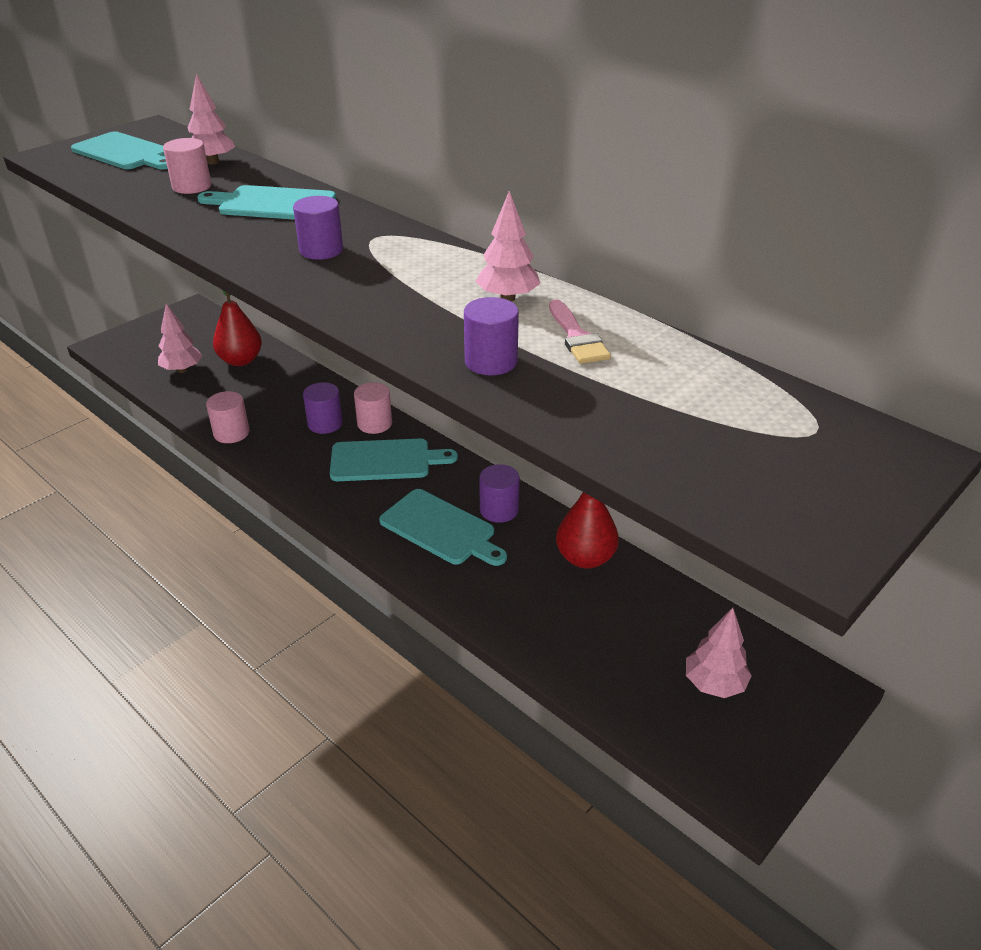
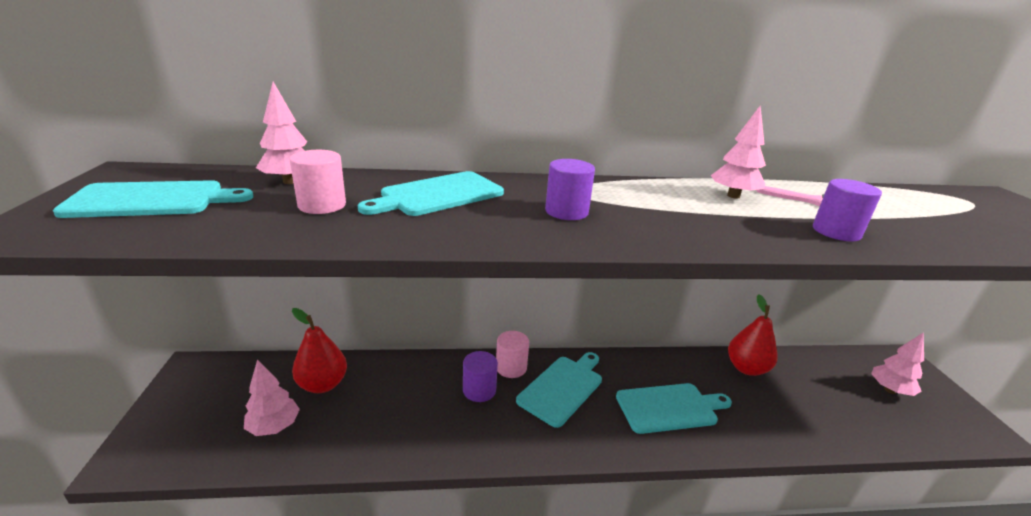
camera: 50 degrees left, 10 degrees down
pink cylinder [206,391,249,443] -> none
purple cylinder [479,464,520,523] -> none

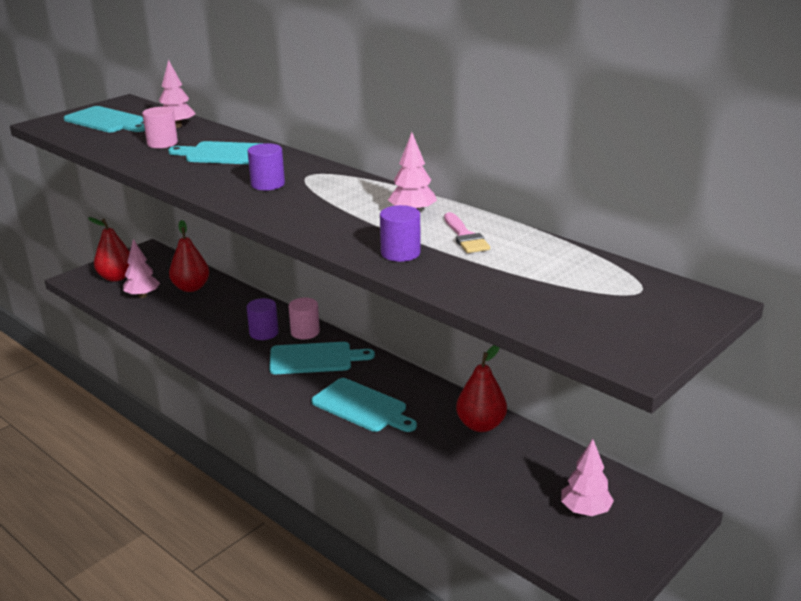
camera: 50 degrees right, 0 degrees up
none -> red pear [88,217,130,282]

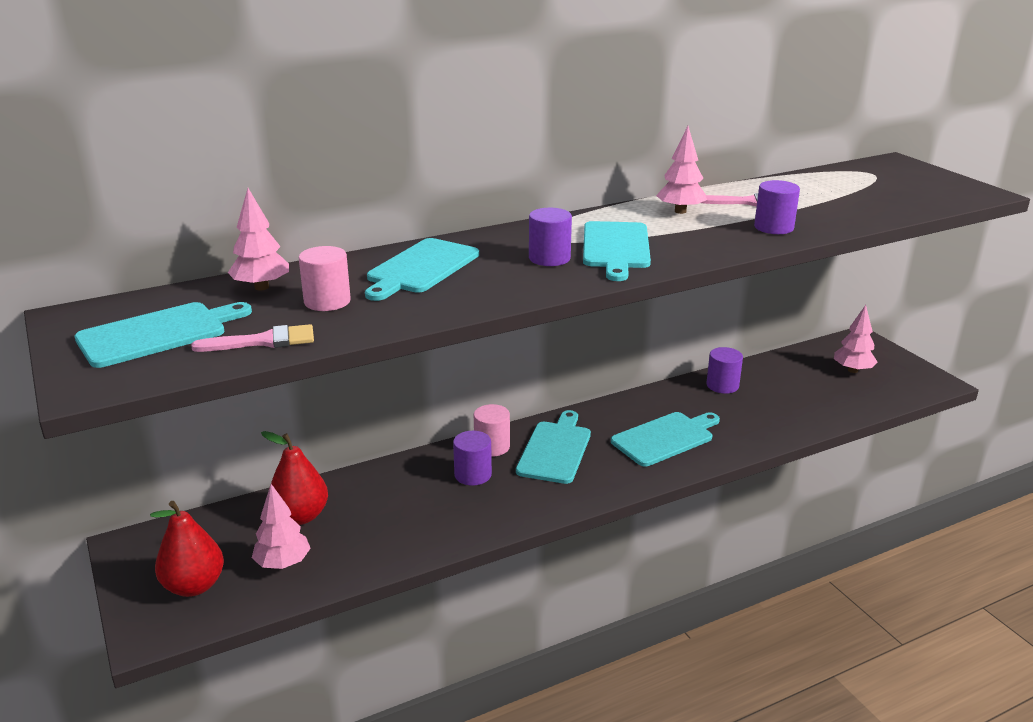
camera: 70 degrees left, 0 degrees up
red pear [456,345,507,432] -> purple cylinder [707,347,743,394]
none -> pink brush [191,324,314,352]
none -> turquoise cutting board [583,221,651,281]

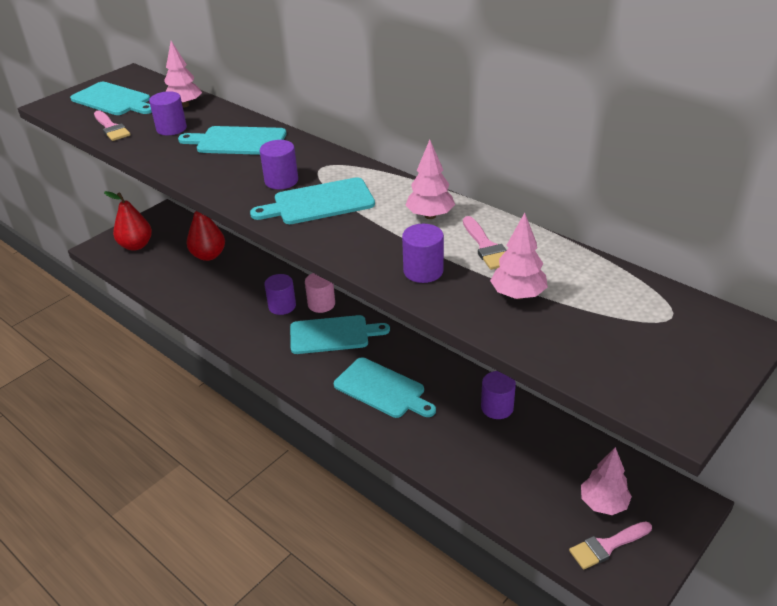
camera: 70 degrees right, 10 degrees up
pink tree [252,484,311,569] -> pink tree moved to [490,213,548,299]
pink cylinder [299,246,351,311] -> purple cylinder [149,91,187,135]
none -> pink brush [569,521,652,570]

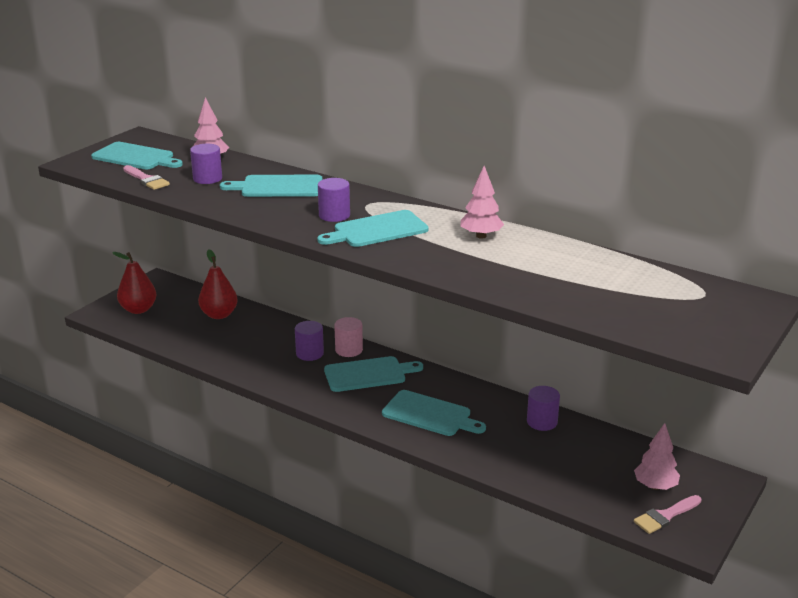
camera: 10 degrees left, 10 degrees down
purple cylinder [402,224,444,283] -> none
pink brush [463,216,506,270] -> none
pink tree [490,213,548,299] -> none

